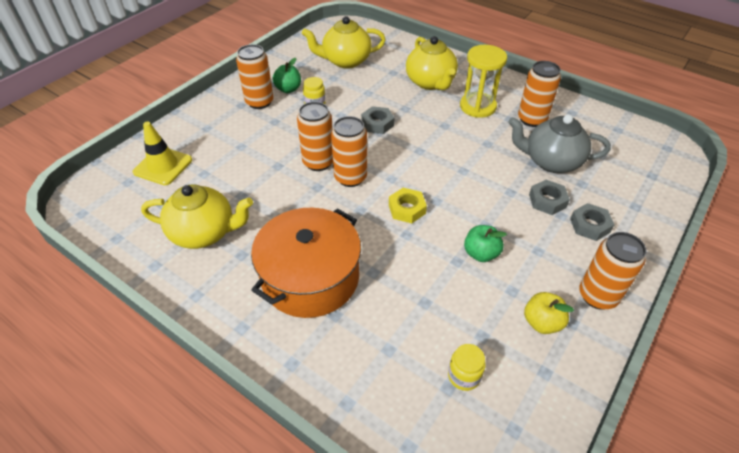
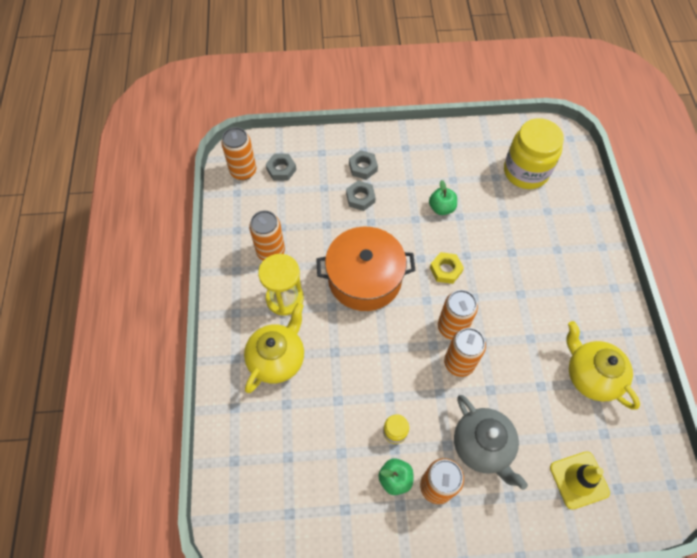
camera: 130 degrees left, 15 degrees up
orange pot [251,208,361,318] -> orange pot moved to [316,227,416,311]
yellow teapot [302,16,386,69] -> none
grey nut [361,106,394,134] -> grey nut moved to [266,154,296,181]
yellow jar [448,344,486,391] -> yellow jar [504,118,564,189], size x2.33
grey teapot [508,114,611,173] -> grey teapot moved to [454,395,528,490]
yellow apple [524,292,574,334] -> none
orange can [579,232,646,310] -> orange can moved to [221,127,256,180]

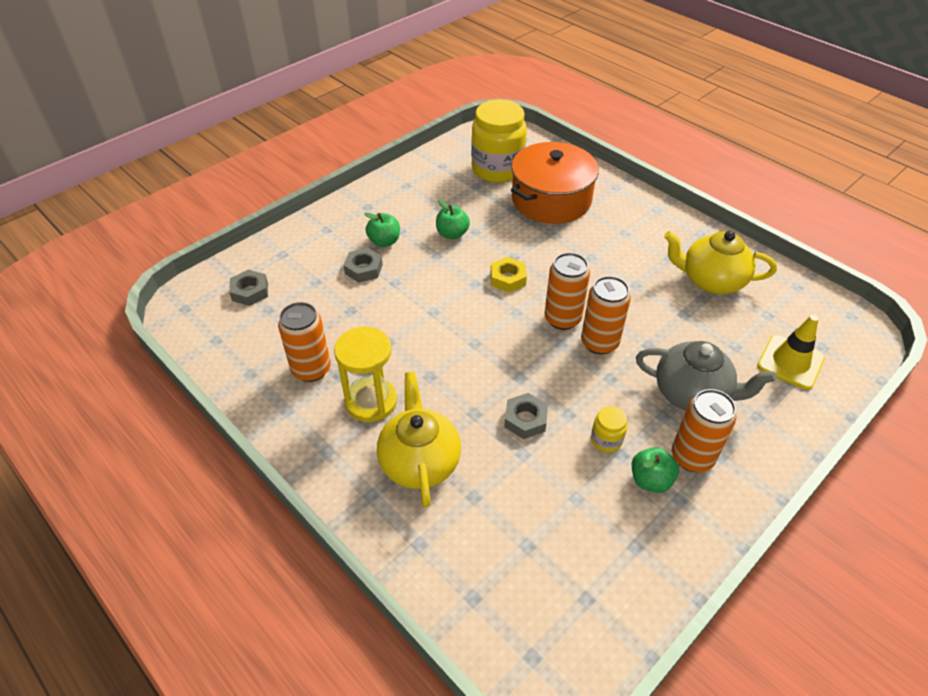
camera: 40 degrees left, 15 degrees down
orange can [221,127,256,180] -> none
orange pot [316,227,416,311] -> orange pot moved to [511,142,599,224]
grey nut [349,150,378,180] -> grey nut moved to [504,393,548,439]
none -> green apple [364,213,400,247]

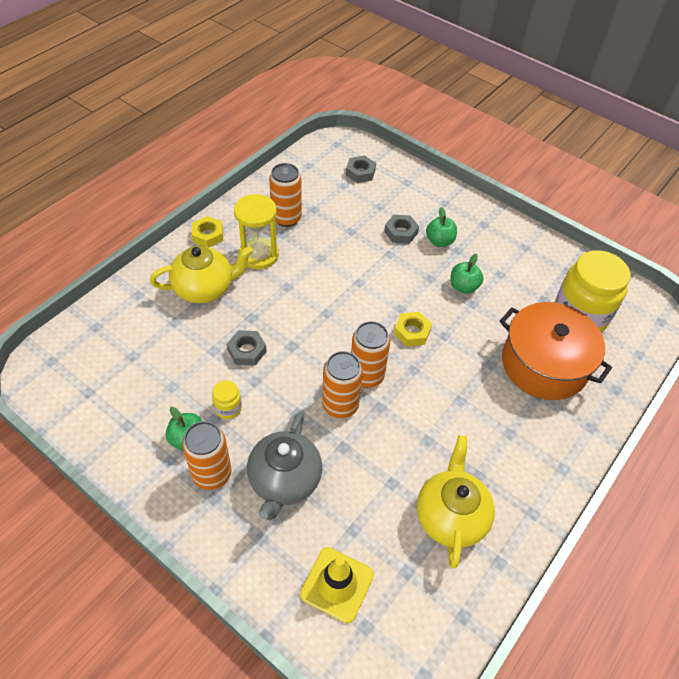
camera: 80 degrees right, 5 degrees up
none -> yellow nut [192,216,223,248]

